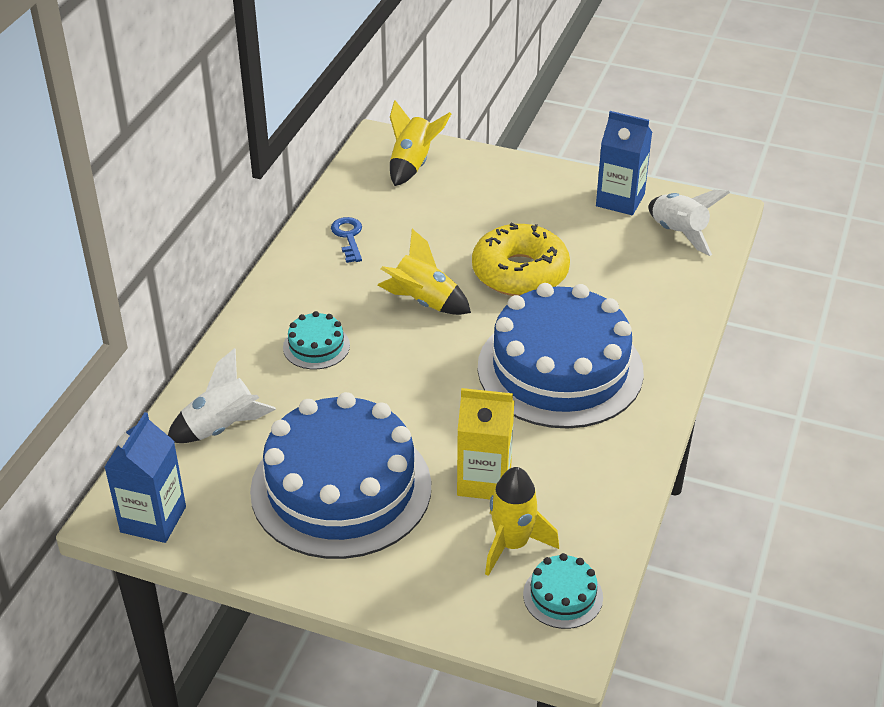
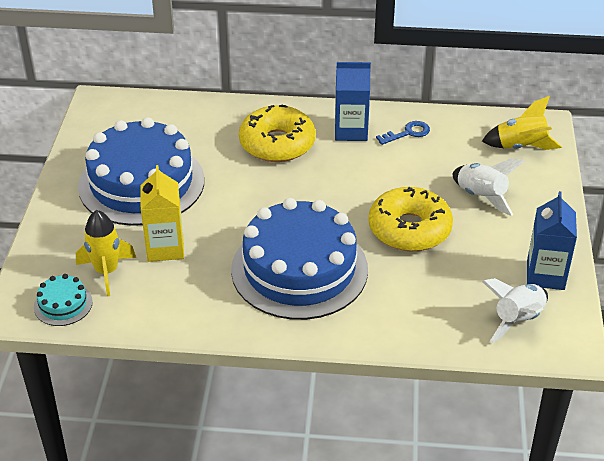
camera: 75 degrees right, 0 degrees up
blue carton [105,412,186,543] -> blue carton moved to [335,62,371,141]
white rocket [168,348,276,443] -> white rocket moved to [453,159,524,216]
turquoise cake [283,311,350,369] -> yellow donut [239,105,316,162]
yellow rocket [378,229,471,315] -> none

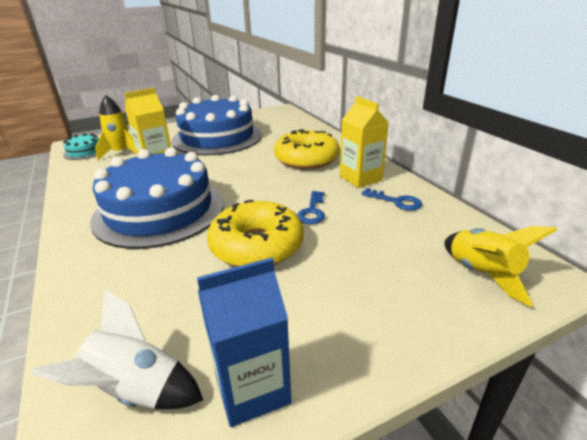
camera: 60 degrees right, 10 degrees down
blue carton [335,62,371,141] -> yellow carton [340,96,389,188]
white rocket [453,159,524,216] -> none
none -> blue key [297,191,325,224]

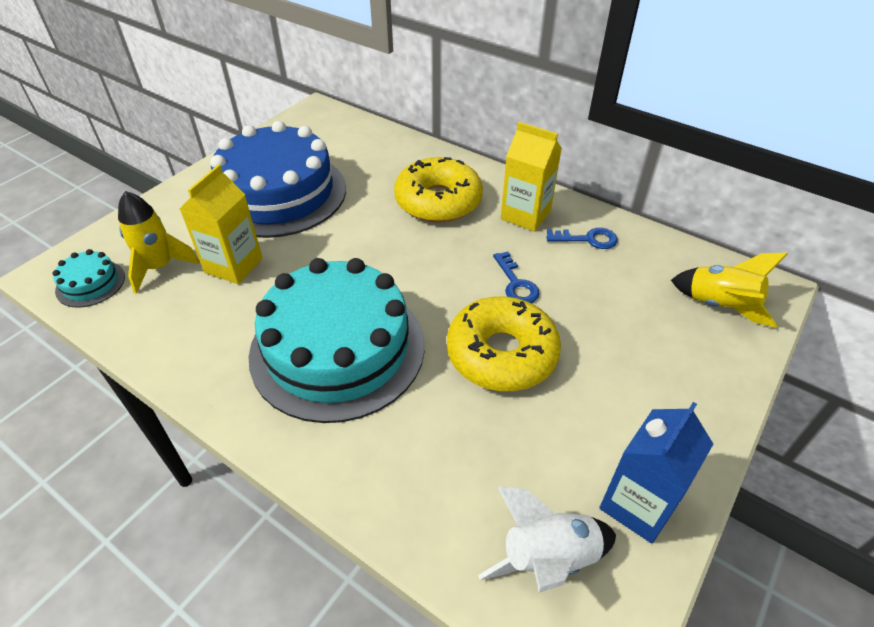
camera: 30 degrees left, 15 degrees up
blue cake [90,147,224,249] -> turquoise cake [248,258,425,423]

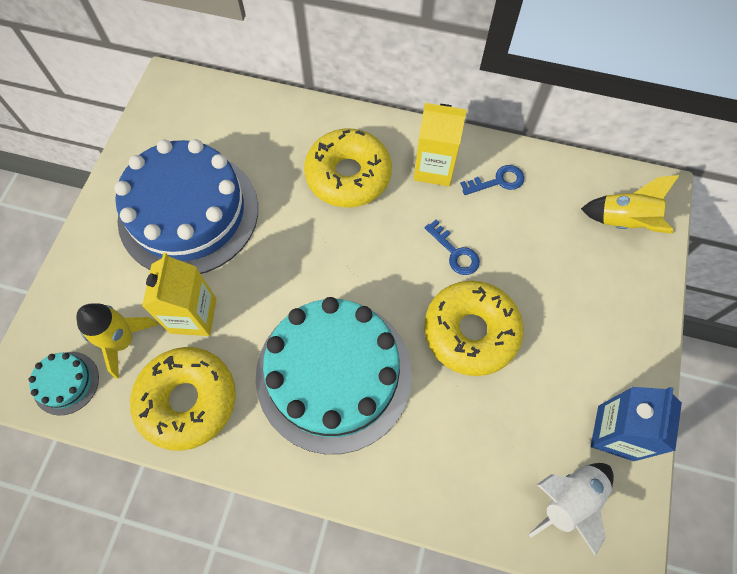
camera: 20 degrees left, 20 degrees up
none -> yellow donut [130,347,236,451]

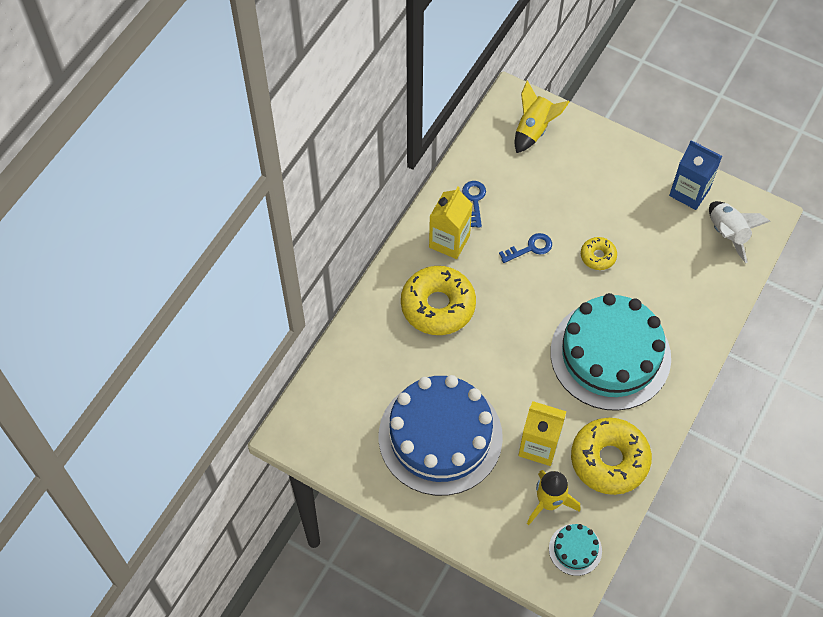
camera: 75 degrees left, 5 degrees down
yellow donut [424,281,523,376] -> yellow donut [581,237,617,270], size x0.49

